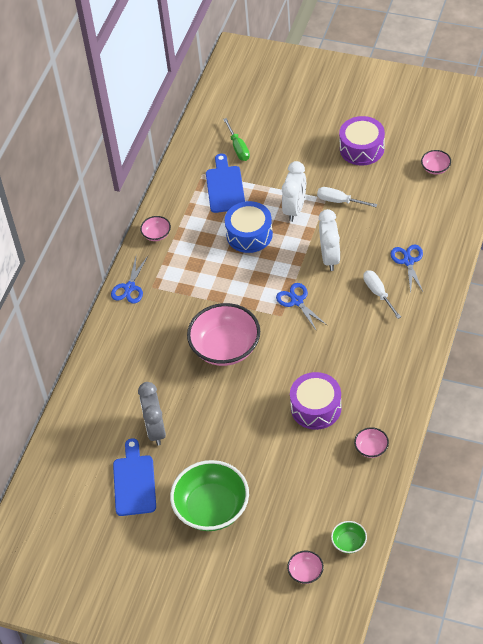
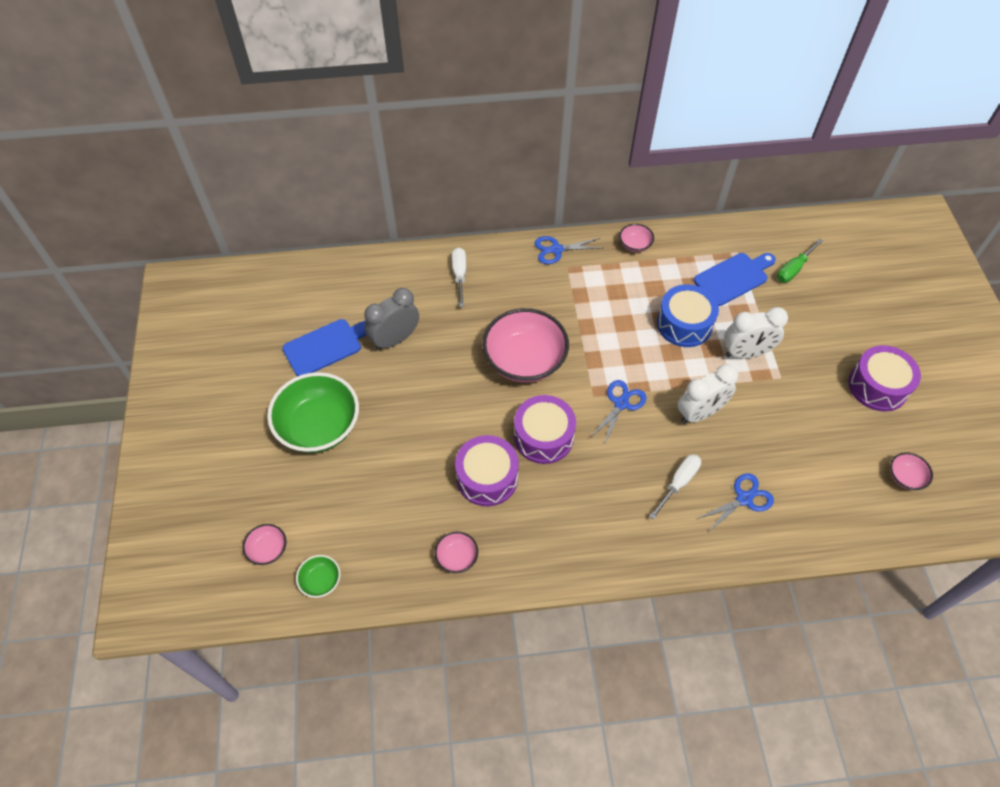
camera: 60 degrees right, 5 degrees up
white screwdriver [317,187,378,207] -> white screwdriver moved to [452,247,466,307]
none -> purple drum [514,395,576,464]

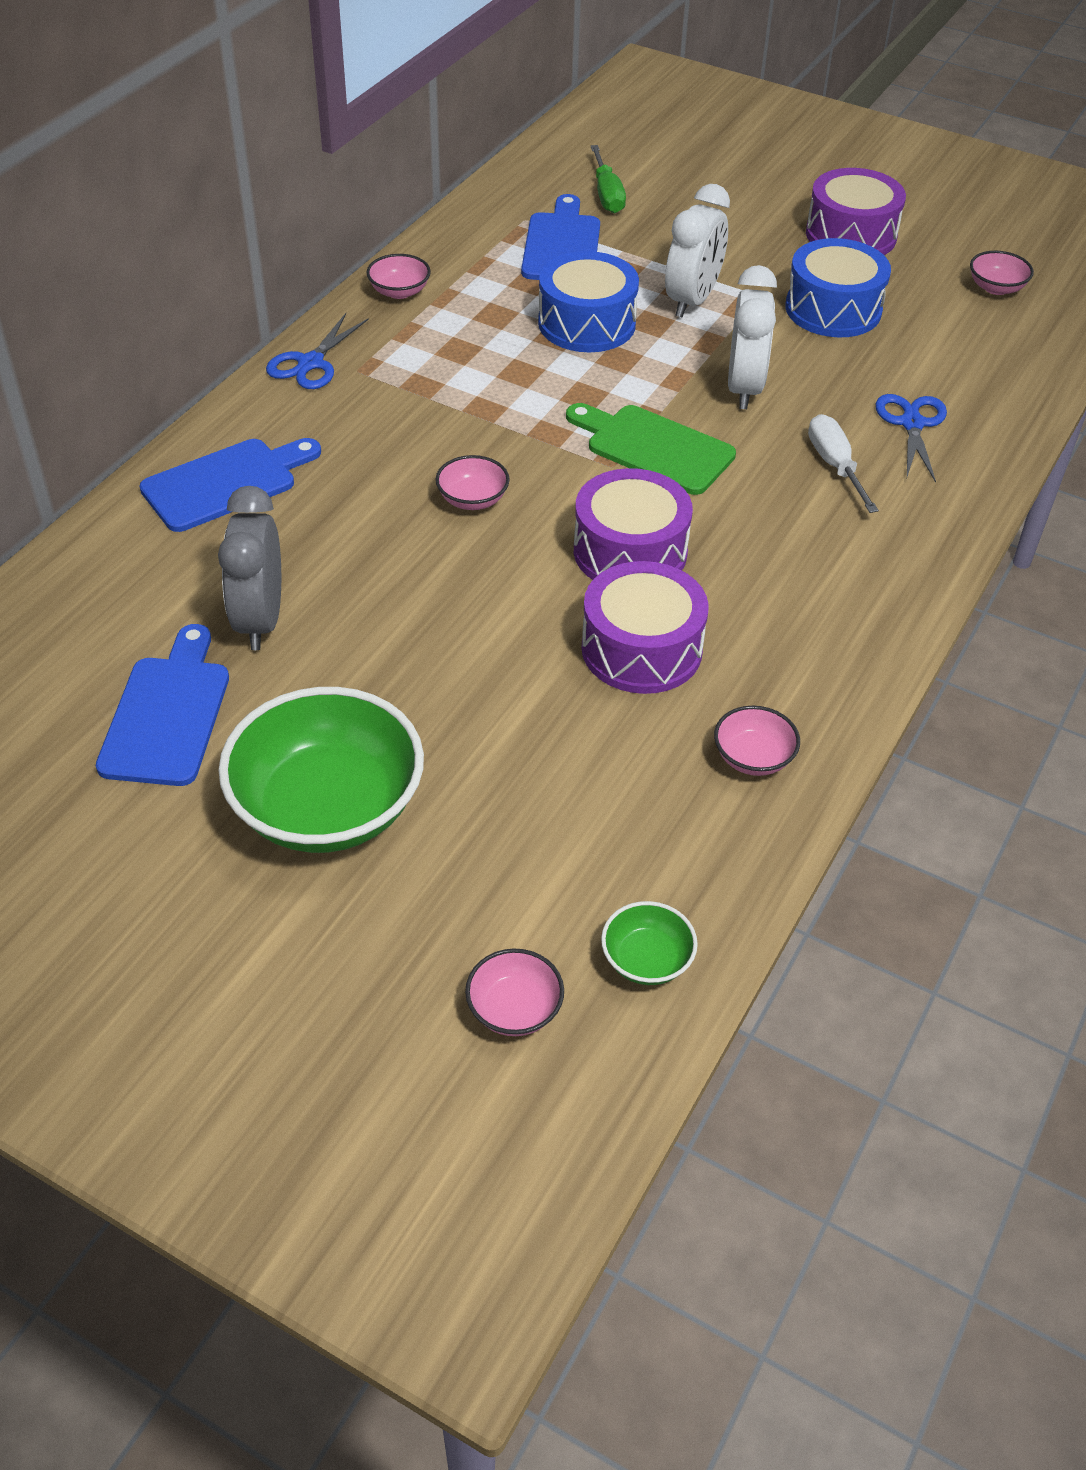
camera: 55 degrees left, 10 degrees down
white screwdriver [452,247,466,307] -> blue cutting board [140,438,321,532]
pink bowl [482,308,569,383] -> pink bowl [436,455,510,510], size x0.45
blue scissors [590,380,647,446] -> green cutting board [566,403,736,495]
none -> blue drum [785,238,891,337]

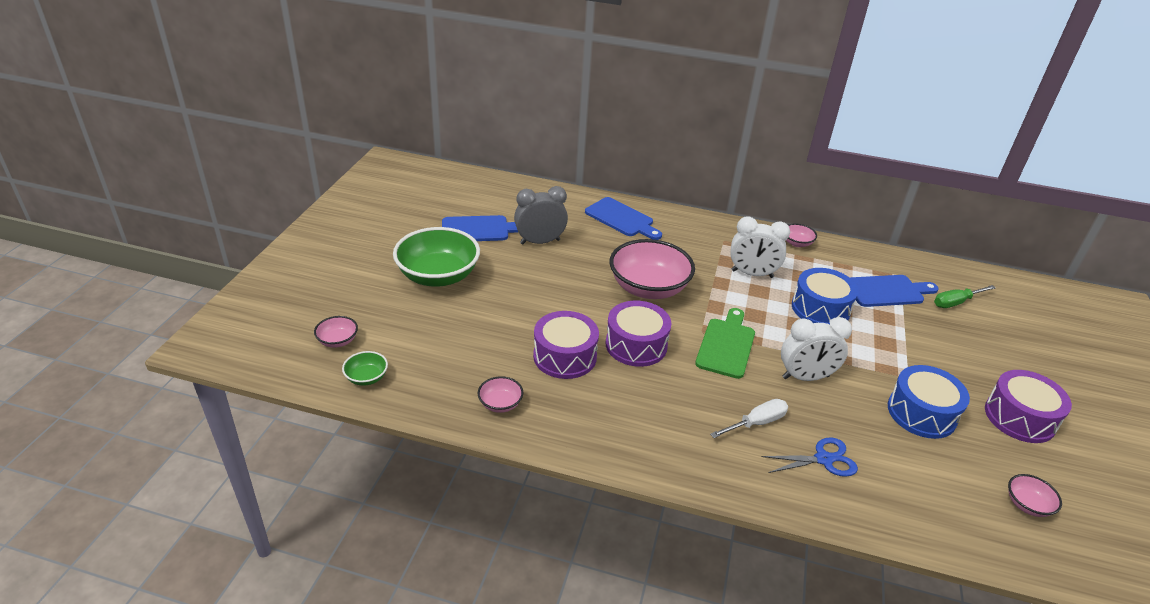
camera: 75 degrees right, 10 degrees down
blue scissors [266,313,369,389] -> none
pink bowl [436,455,510,510] -> pink bowl [610,239,695,299], size x2.24
white clock [665,184,730,317] -> white clock moved to [730,216,790,278]

